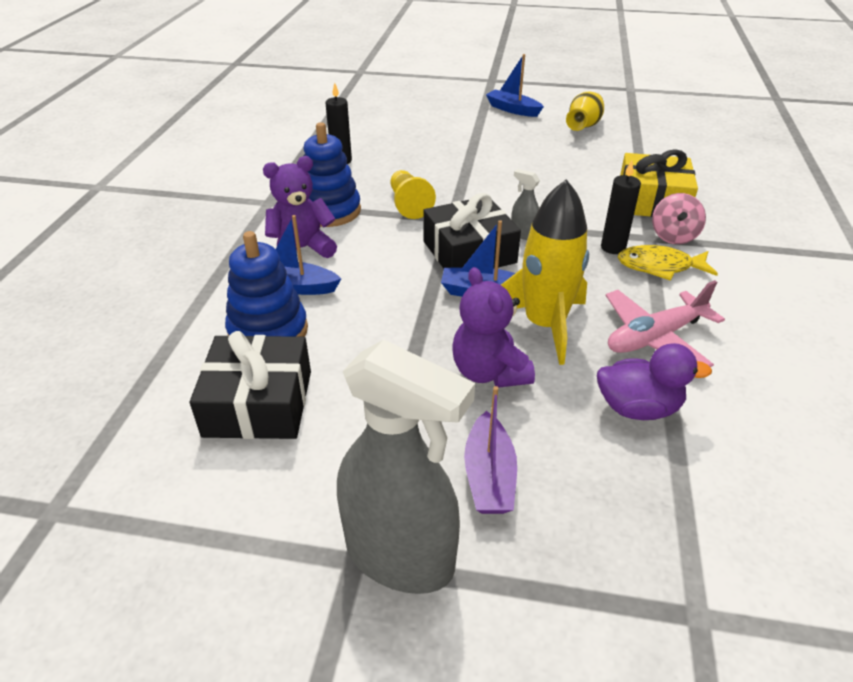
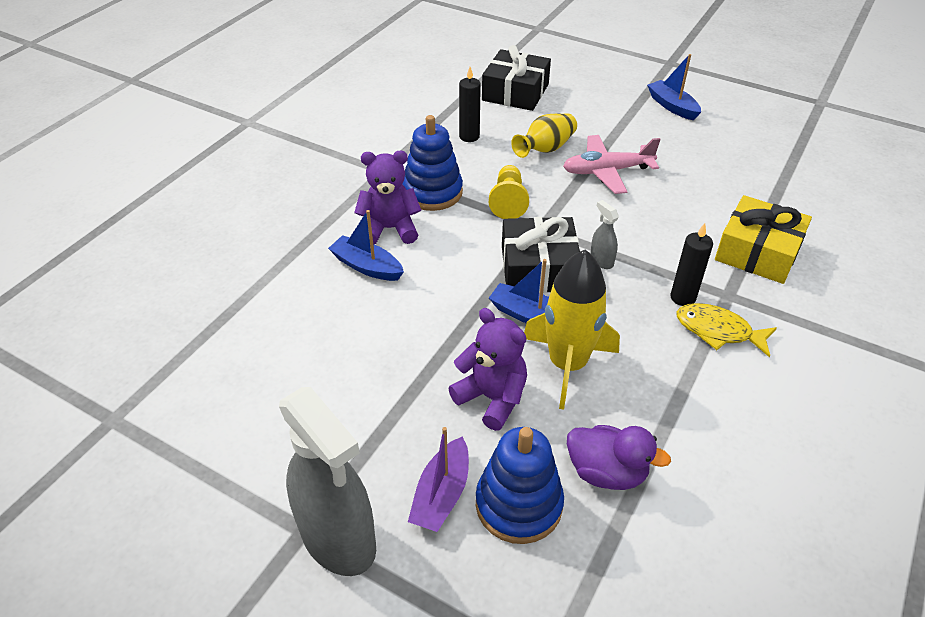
camera: 20 degrees right, 5 degrees up
black gift [190,331,311,439] -> black gift moved to [482,45,551,111]
blue stacking toy [225,231,308,337] -> blue stacking toy moved to [476,427,564,544]
purple teddy bear [453,267,535,388] -> purple teddy bear turned 135 degrees clockwise [448,308,527,431]
yellow vase [566,92,604,131] -> yellow vase moved to [511,114,577,158]
pink plane [605,280,725,367] -> pink plane moved to [563,135,661,194]
pink spinning top [652,193,706,244] -> none

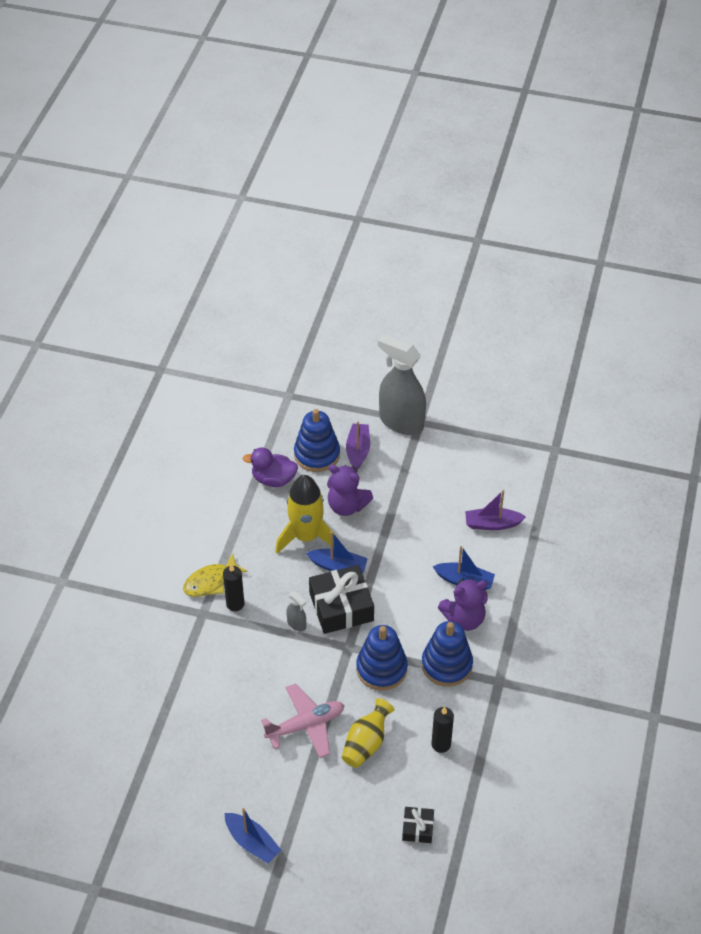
camera: 165 degrees right, 5 degrees up
black gift [482,45,551,111] -> black gift [402,807,434,843], size x0.51
yellow pawn [489,165,529,219] -> blue stacking toy [356,625,408,691]
yellow fish [677,303,777,357] -> yellow fish turned 135 degrees clockwise [183,553,248,597]
yellow gift [715,195,812,284] -> none
none -> purple boat [465,490,526,530]

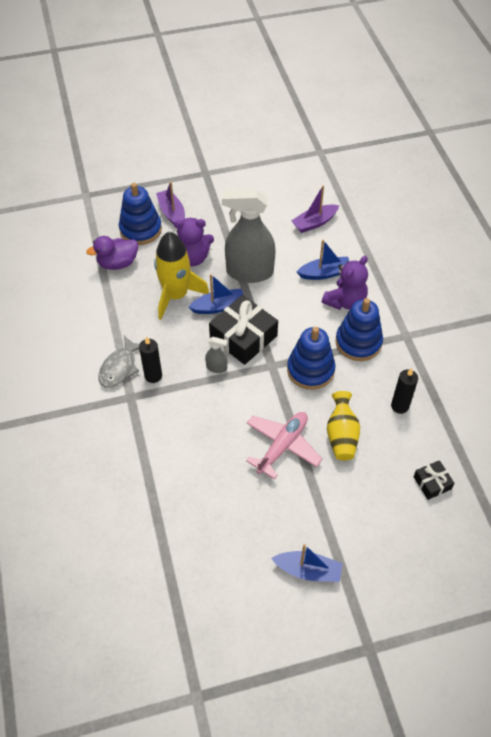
camera: 30 degrees left, 5 degrees up
yellow fish [183,553,248,597] -> grey fish [98,336,140,388]
grey spray bottle [378,334,426,435] -> grey spray bottle moved to [222,190,276,283]

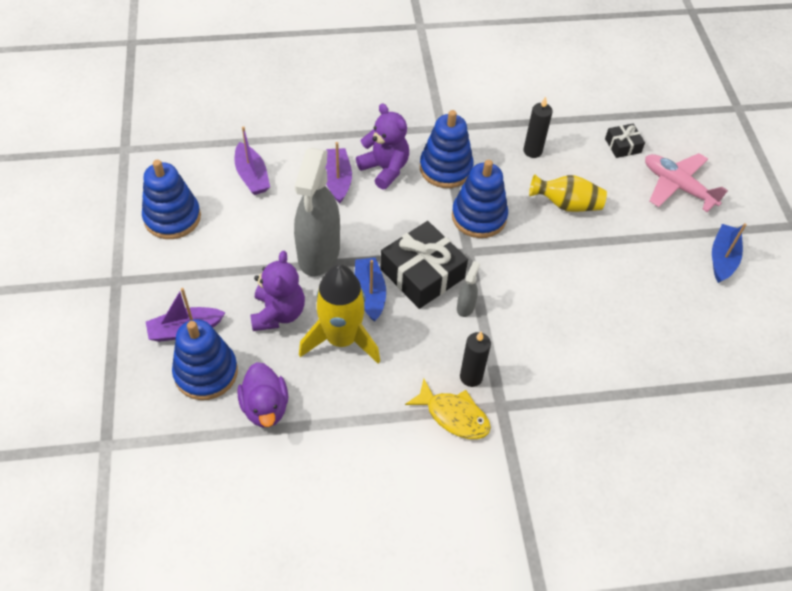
camera: 85 degrees left, 0 degrees up
grey fish [98,336,140,388] -> yellow fish [405,379,491,439]
pink plane [246,412,322,479] -> pink plane moved to [645,153,728,212]
blue boat [297,240,349,280] -> purple boat [325,142,352,204]
none -> blue stacking toy [142,160,201,239]

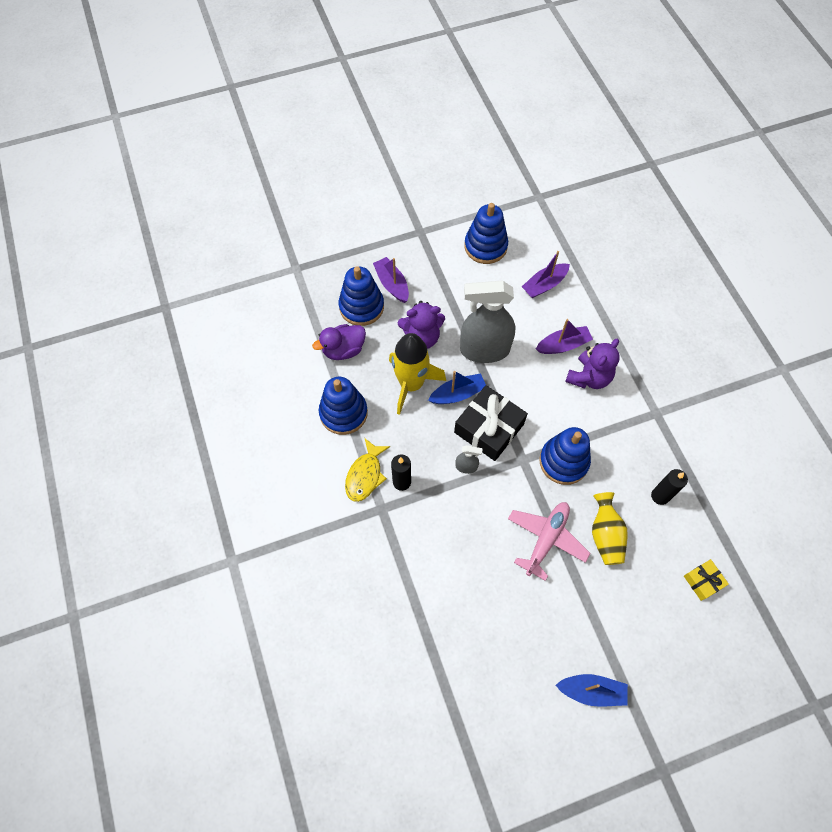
camera: 80 degrees right, 10 degrees up
blue stacking toy [420,110,474,188] -> blue stacking toy moved to [319,377,368,435]
black gift [605,123,645,158] -> yellow gift [684,559,729,601]
pink plane [645,153,728,212] -> pink plane moved to [508,502,590,581]

